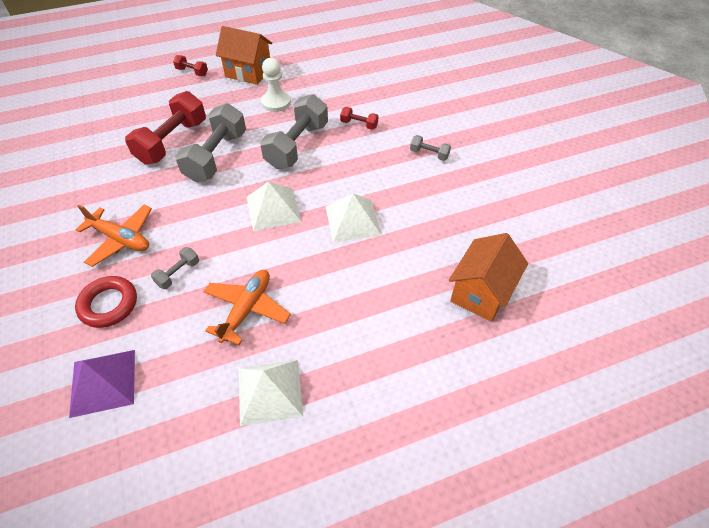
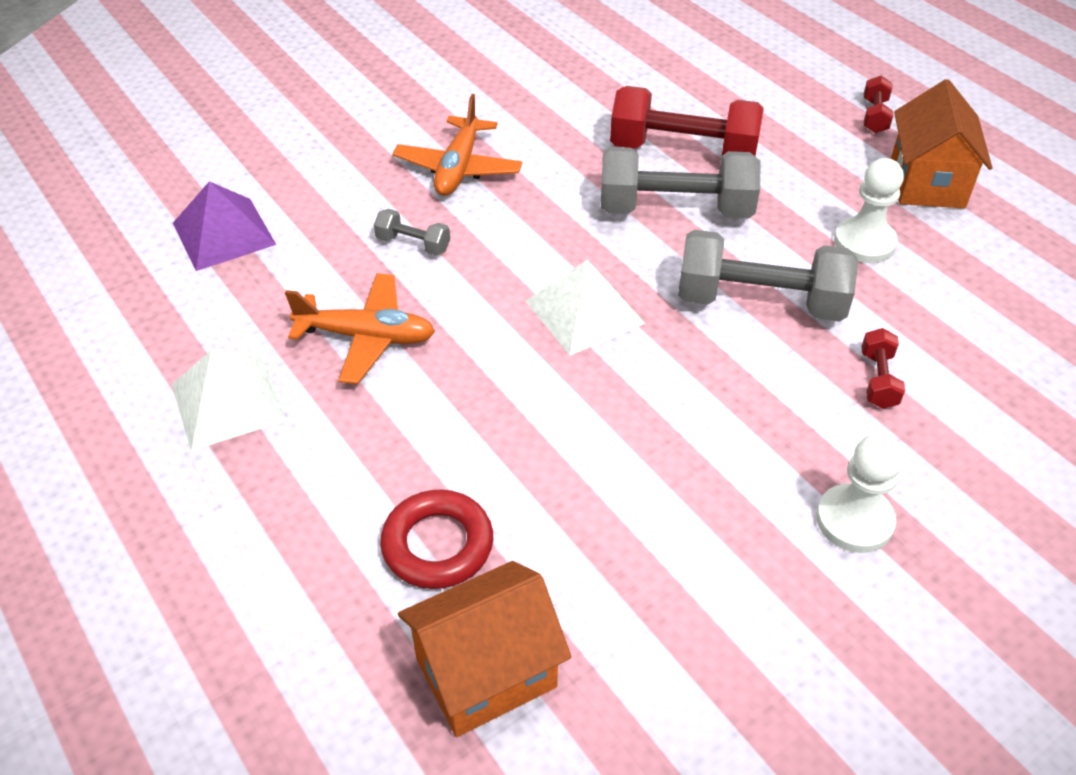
camera: 75 degrees right, 5 degrees down
red ring [75,276,137,328] -> red ring moved to [380,490,493,589]
white pyramid [326,194,382,243] -> none
grey dumbbell [410,135,451,161] -> white pawn [816,434,904,553]
orange house [449,233,528,322] -> orange house turned 45 degrees counterclockwise [398,561,571,737]

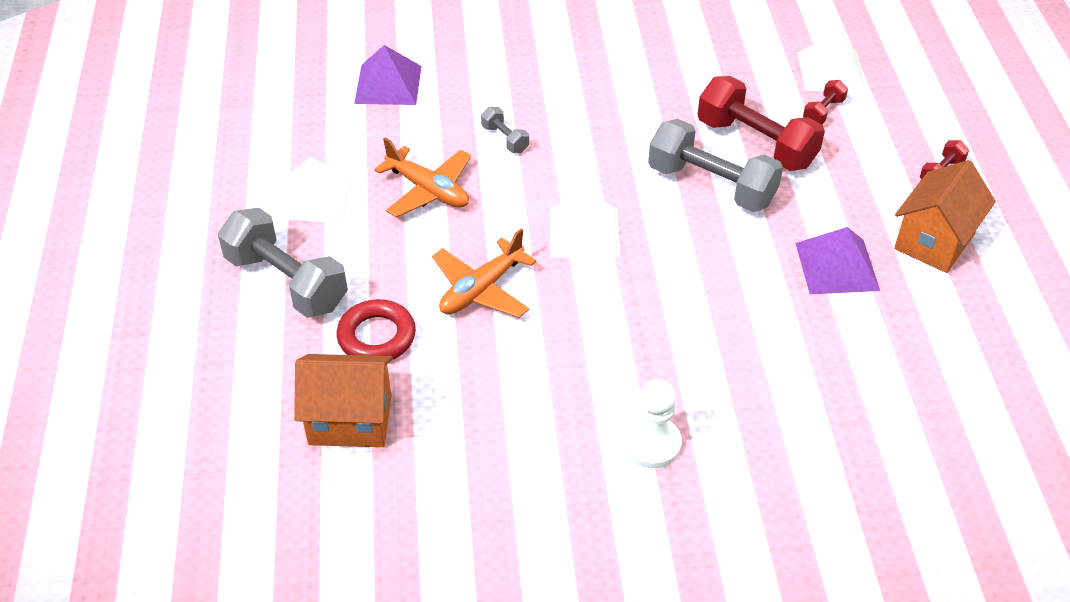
camera: 30 degrees right, 0 degrees up
orange plane [393,94,523,196] -> orange plane moved to [432,228,537,318]
grey dumbbell [678,230,858,322] -> grey dumbbell moved to [218,208,348,318]
white pawn [834,158,904,263] -> purple pyramid [796,227,880,294]
red dumbbell [861,328,905,409] -> red dumbbell moved to [803,80,848,124]
none -> white pyramid [798,32,867,91]

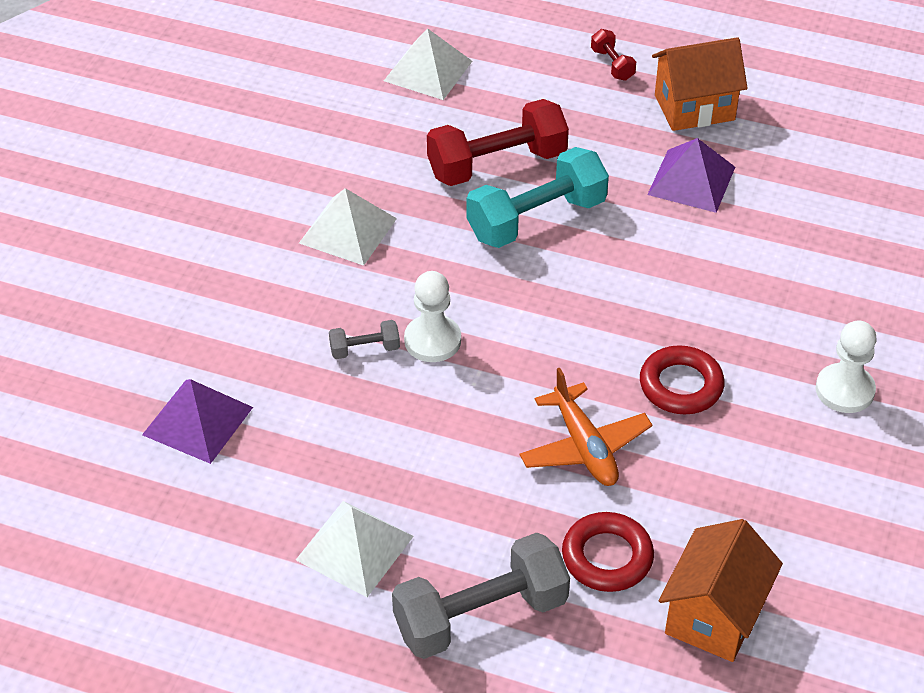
camera: 65 degrees left, 0 degrees up
orange plane [374,138,471,218] -> none
white pyramid [550,193,620,257] -> white pyramid moved to [299,188,397,266]
grey dumbbell [648,119,783,212] -> turquoise dumbbell [466,147,609,248]
red dumbbell [803,80,848,124] -> none
orange house [894,160,996,273] -> orange house turned 75 degrees counterclockwise [652,37,748,131]
none -> white pawn [404,271,461,362]
none -> red ring [640,345,725,414]

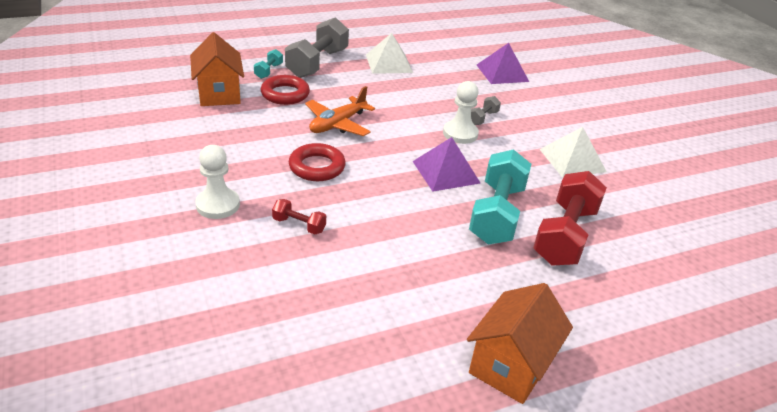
camera: 135 degrees right, 10 degrees down
white pyramid [384,28,472,100] -> none
orange plane [520,368,652,486] -> orange plane turned 75 degrees counterclockwise [305,86,375,136]
red dumbbell [591,29,636,81] -> red dumbbell moved to [272,199,326,234]
purple pyramid [647,138,735,213] -> purple pyramid moved to [413,137,481,191]
none -> turquoise dumbbell [254,49,283,79]

